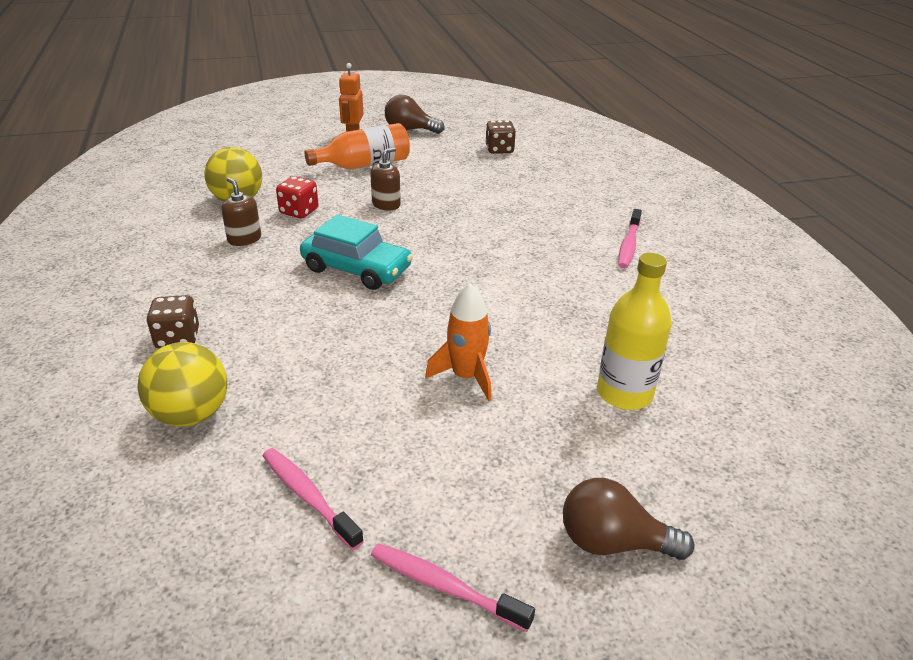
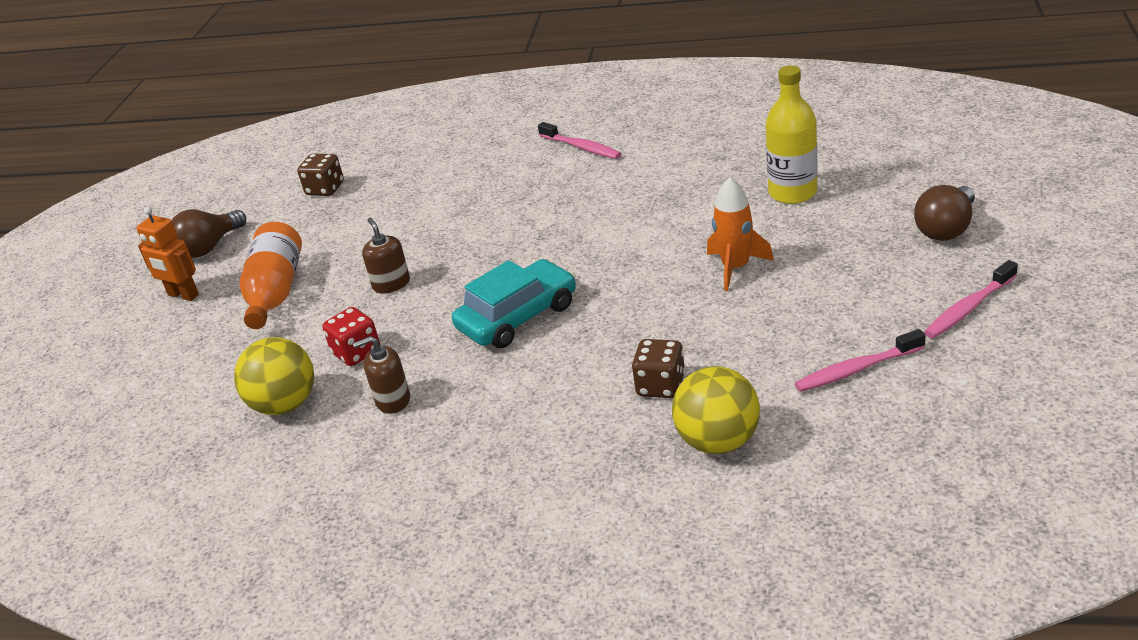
camera: 60 degrees left, 0 degrees up
brown dice [146,295,199,348] -> brown dice moved to [632,339,685,398]

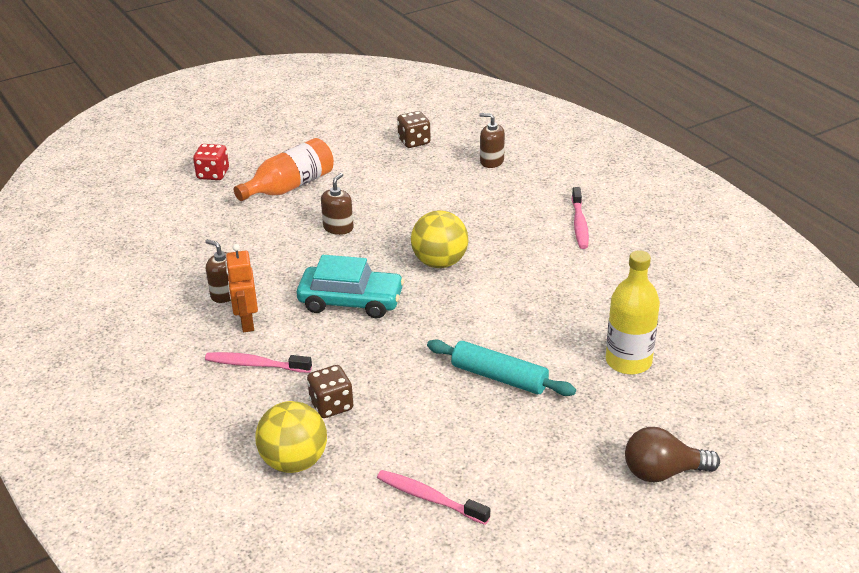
camera: 45 degrees right, 0 degrees up
orange robot [136,207,199,301] -> orange robot moved to [225,244,258,332]
brown light bulb [172,209,246,258] -> none
yellow ball [234,337,314,415] -> yellow ball moved to [411,211,468,268]
red dice [322,307,380,366] -> red dice moved to [193,144,229,180]
orange rocket [707,177,774,291] -> turquoise rolling pin [427,339,576,396]
pink toothbrush [924,260,1018,338] -> pink toothbrush moved to [205,352,312,373]
none -> brown soap dispenser [479,113,505,168]

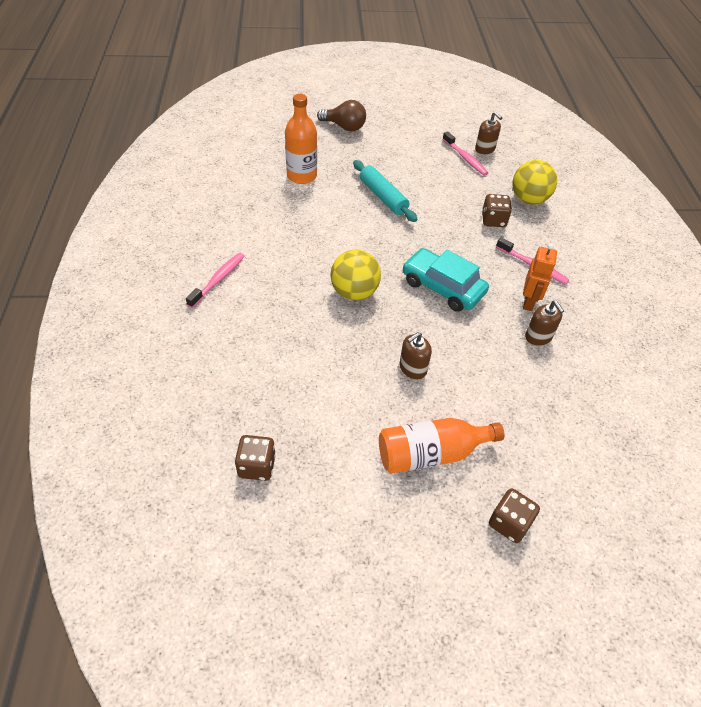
camera: 155 degrees left, 15 degrees up
red dice [193,144,229,180] -> brown dice [489,488,540,543]
brown soap dispenser [479,113,505,168] -> brown soap dispenser moved to [475,112,502,154]
yellow bottle [606,250,660,375] -> orange bottle [285,94,317,184]

